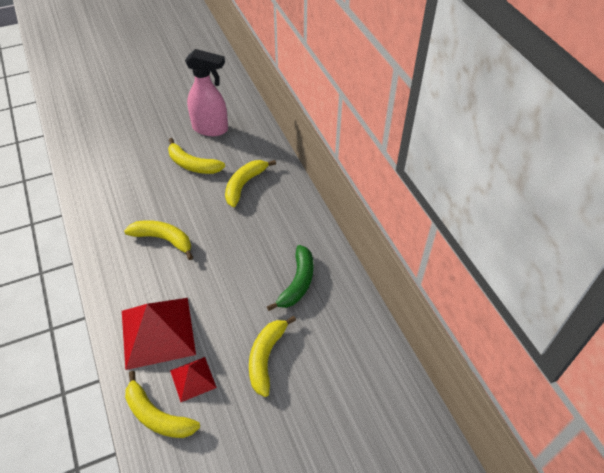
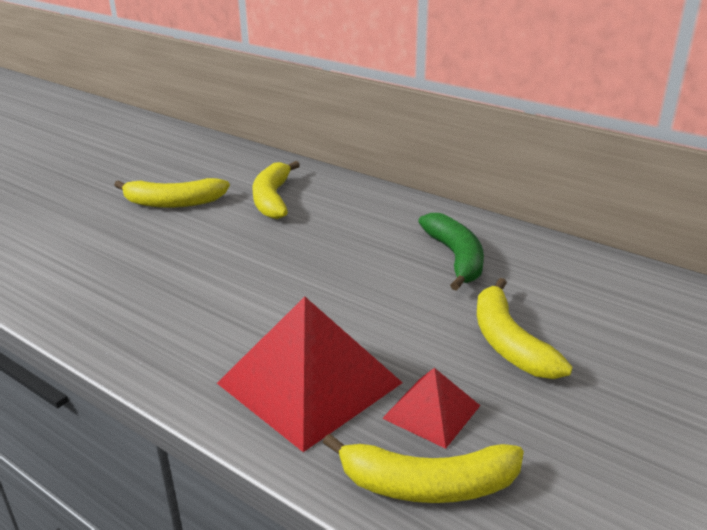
camera: 30 degrees left, 20 degrees down
yellow banana [124,220,193,260] -> none
pink spray bottle [185,49,228,136] -> none

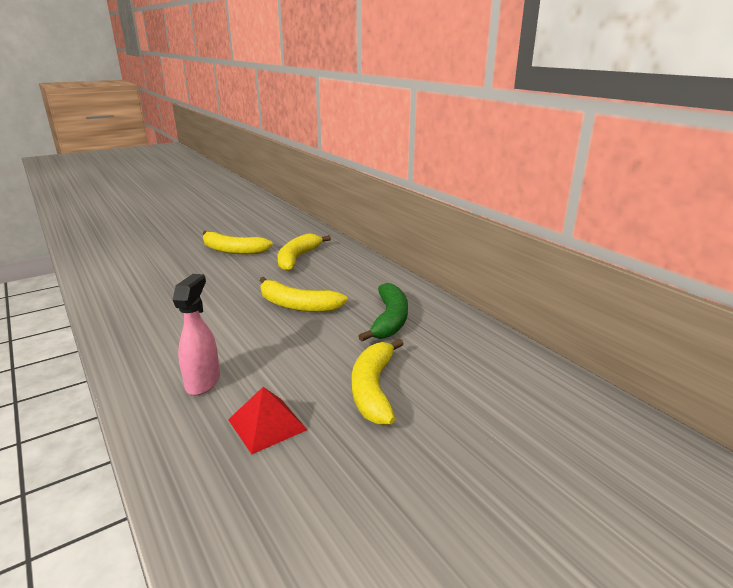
camera: 20 degrees right, 5 degrees down
red pyramid [217,296,403,452] -> pink spray bottle [173,274,220,395]
yellow banana [323,433,524,503] -> yellow banana moved to [260,277,348,312]

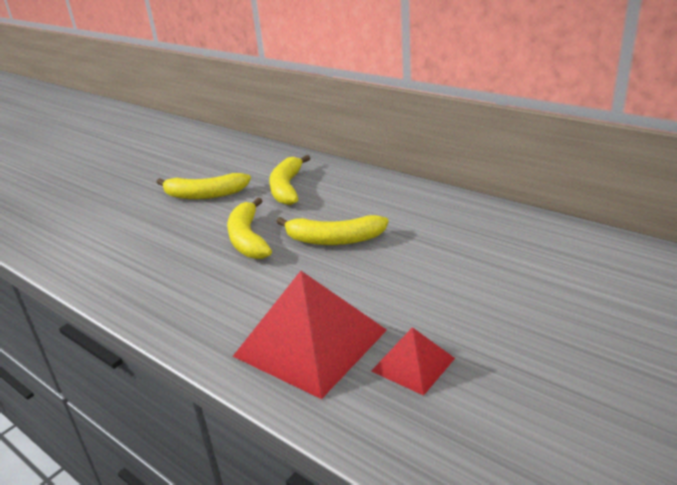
camera: 15 degrees left, 5 degrees up
pink spray bottle [173,274,220,395] -> red pyramid [233,271,387,399]
yellow banana [352,338,404,425] -> yellow banana moved to [227,198,272,259]
green banana [358,283,408,341] -> none

